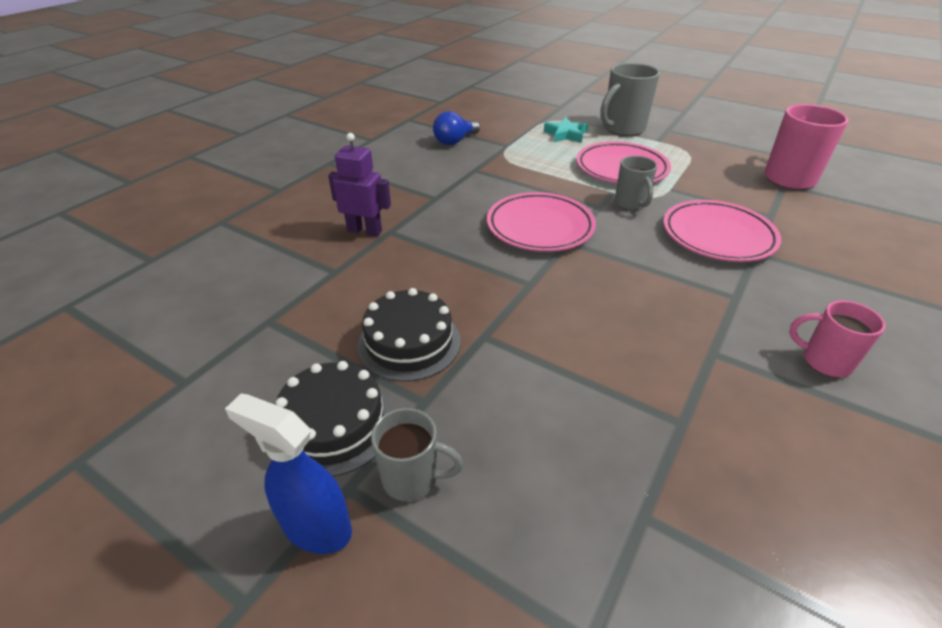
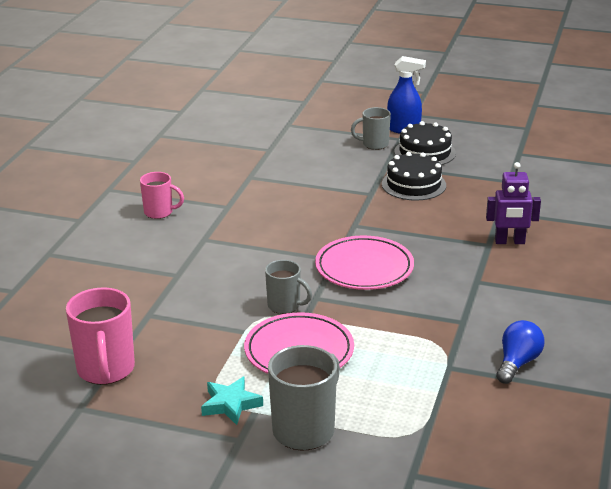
camera: 165 degrees right, 10 degrees down
turquoise star [544,117,588,143] -> turquoise star moved to [201,377,263,425]
grey mug [615,156,657,210] -> grey mug turned 150 degrees clockwise [265,260,312,314]
pink plate [663,200,781,262] -> none

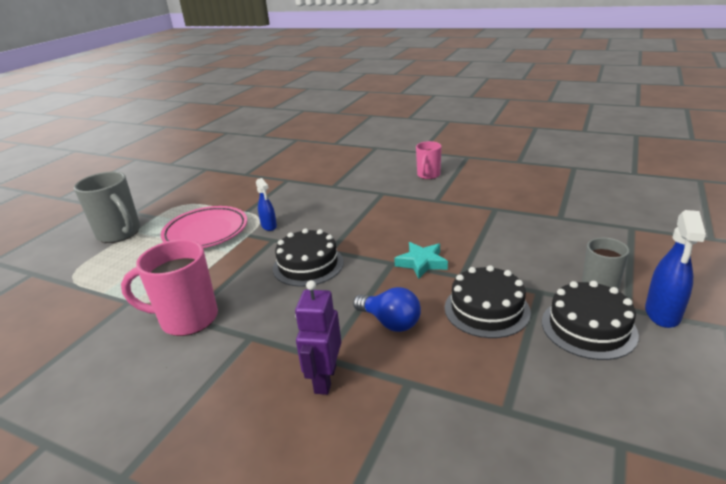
camera: 100 degrees right, 0 degrees up
pink mug [66,287,135,385] -> pink mug moved to [121,239,218,336]
turquoise star [201,377,263,425] -> turquoise star moved to [394,242,448,279]
grey mug [265,260,312,314] -> blue spray bottle [256,178,277,231]
pink plate [315,235,414,290] -> black cake [273,228,344,287]
blue light bulb [496,320,545,384] -> blue light bulb moved to [353,287,421,332]

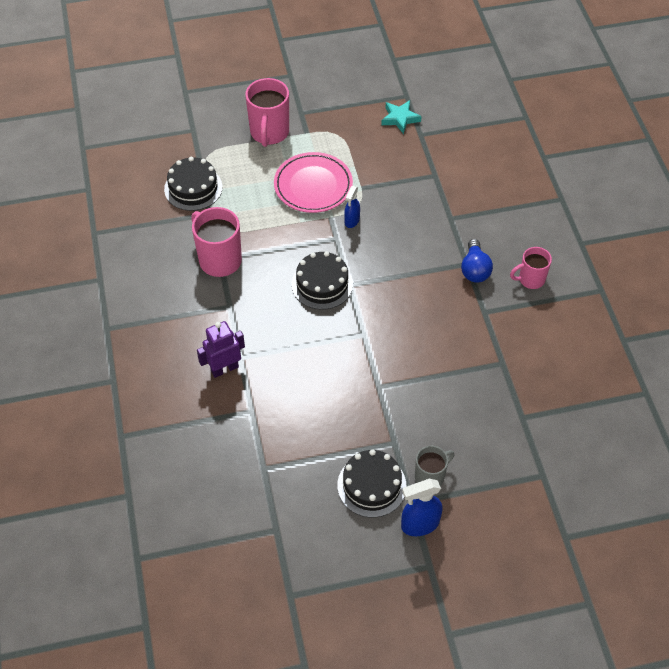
camera: 50 degrees right, 25 degrees up
grey mug [74,172,141,243] -> pink mug [245,78,289,147]
blue light bulb [353,287,421,332] -> blue light bulb moved to [461,239,493,283]
turquoise star [394,242,448,279] -> turquoise star moved to [381,100,422,134]
black cake [445,265,531,338] -> black cake moved to [164,157,222,211]

